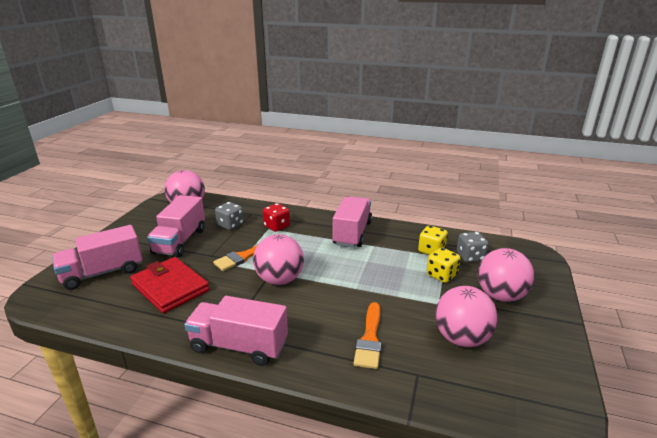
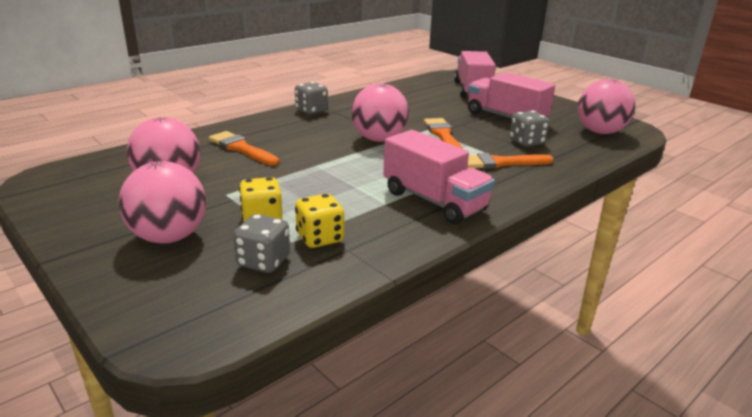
camera: 120 degrees right, 0 degrees up
red wallet [130,257,209,313] -> none
pink truck [184,296,288,366] -> grey dice [295,82,328,115]
red dice [263,203,290,232] -> orange brush [467,153,554,169]

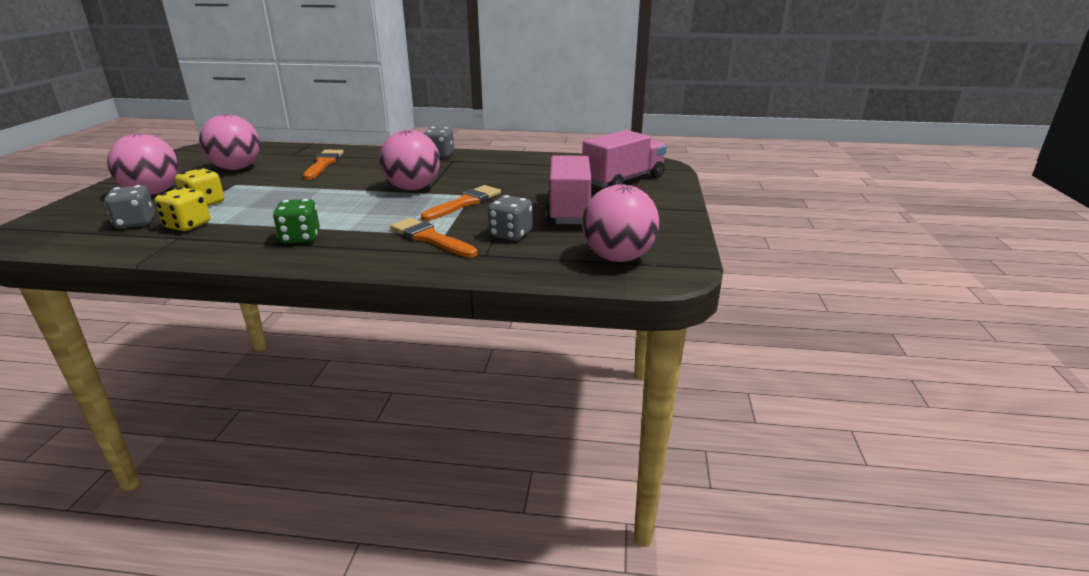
camera: 50 degrees right, 0 degrees up
pink truck [383,130,495,224] -> green dice [273,199,320,244]

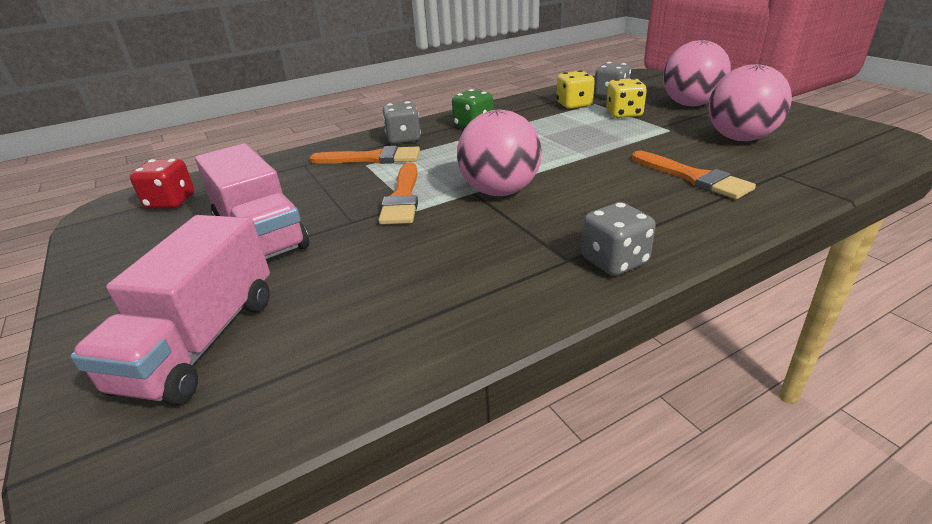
camera: 145 degrees right, 5 degrees up
grey dice [488,195,532,241] -> grey dice moved to [383,101,421,144]
pink ball [582,184,659,262] -> red dice [130,159,195,209]

